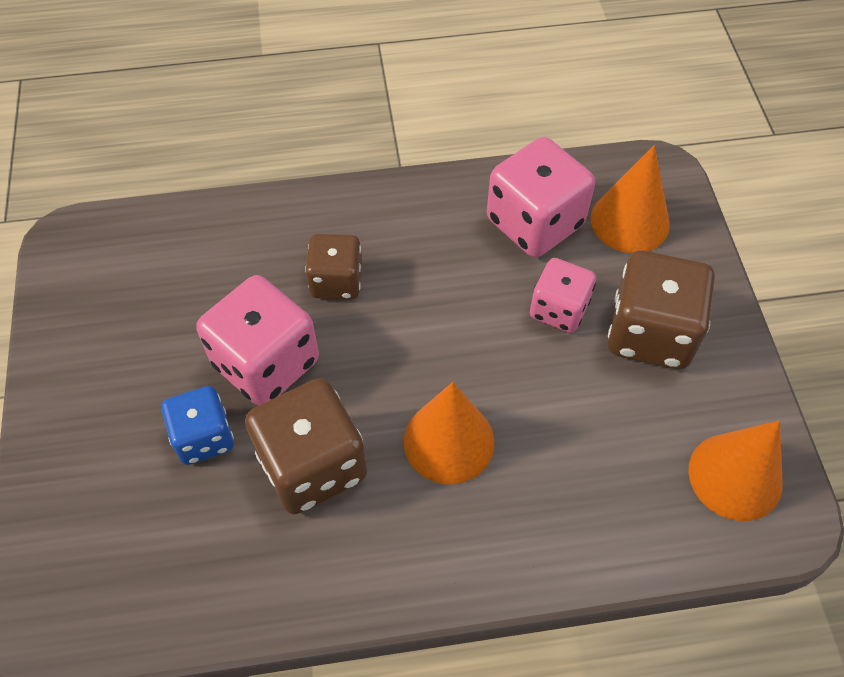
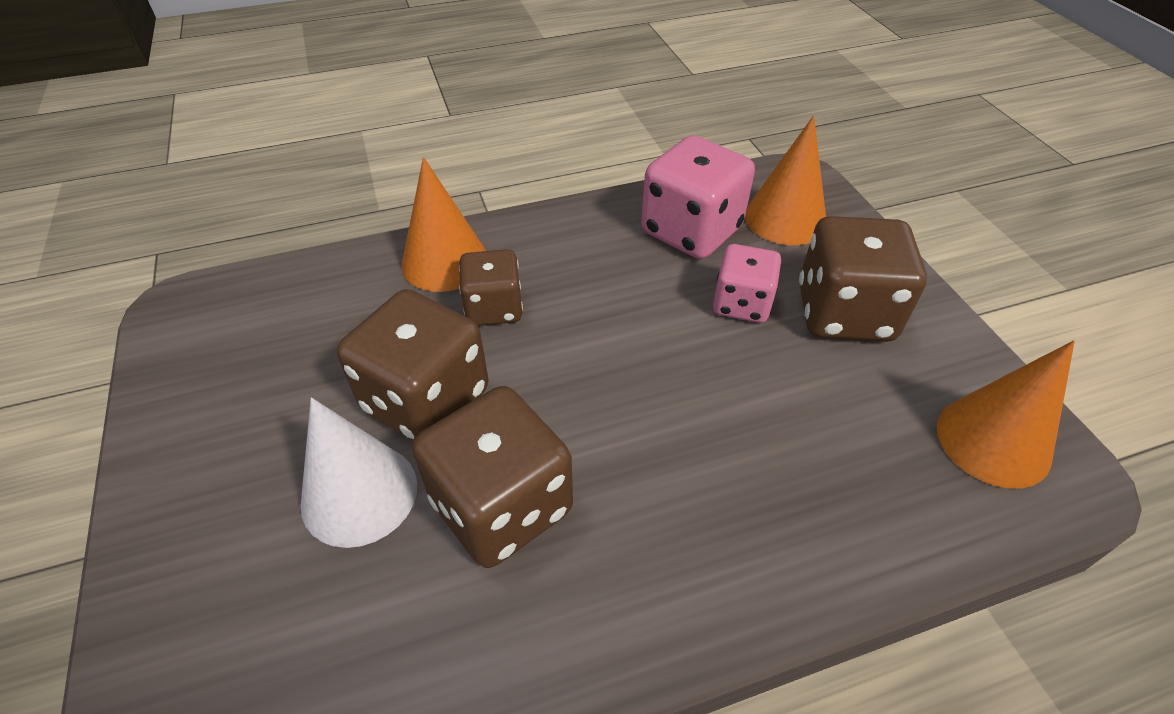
camera: 10 degrees left, 10 degrees down
blue dice [162,386,234,465] -> white cone [301,397,417,548]
pink dice [196,275,319,406] -> brown dice [337,289,489,441]
orange cone [404,382,494,484] -> orange cone moved to [402,157,486,292]

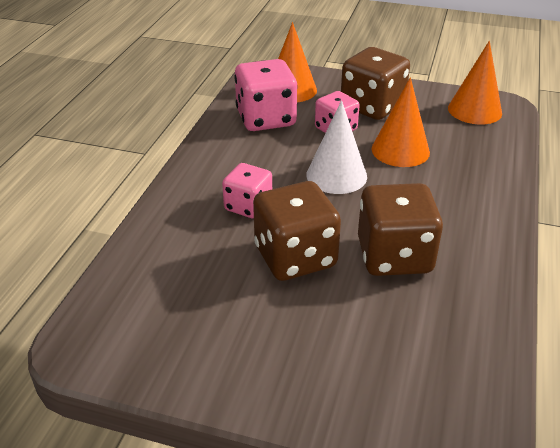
camera: 55 degrees left, 10 degrees down
white cone [301,397,417,548] -> white cone moved to [306,100,367,194]
orange cone [402,157,486,292] -> orange cone moved to [372,77,430,167]
brown dice [459,249,523,326] -> pink dice [222,163,272,219]

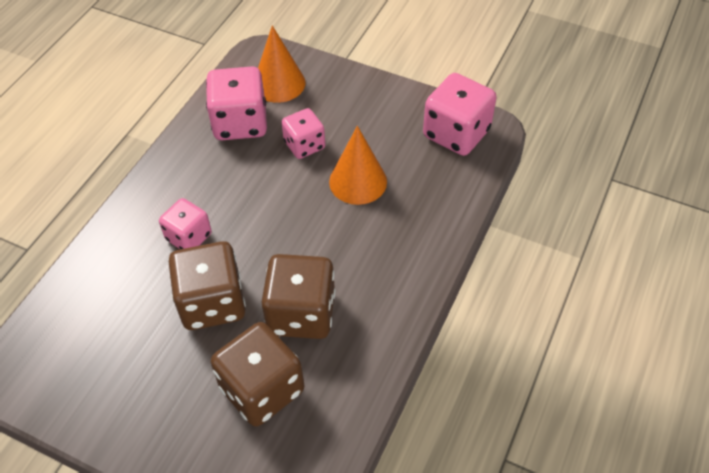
camera: 10 degrees right, 15 degrees up
white cone [306,100,367,194] -> none
brown dice [341,47,410,120] -> brown dice moved to [211,322,304,427]
orange cone [448,41,502,125] -> pink dice [423,73,497,156]

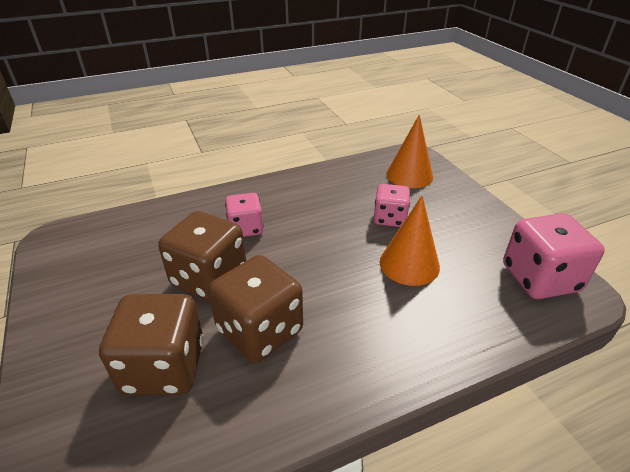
camera: 40 degrees right, 15 degrees down
pink dice [206,66,267,140] -> none

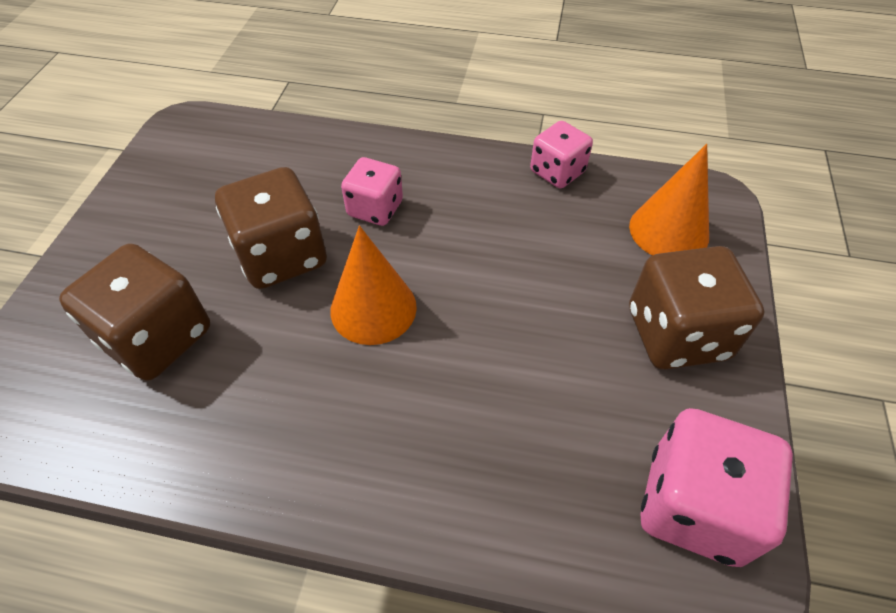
camera: 35 degrees right, 15 degrees up
brown dice [208,255,303,363] -> brown dice moved to [629,246,764,370]
pink dice [374,184,410,227] -> pink dice moved to [530,121,593,188]
orange cone [380,196,440,286] -> orange cone moved to [330,226,417,345]

